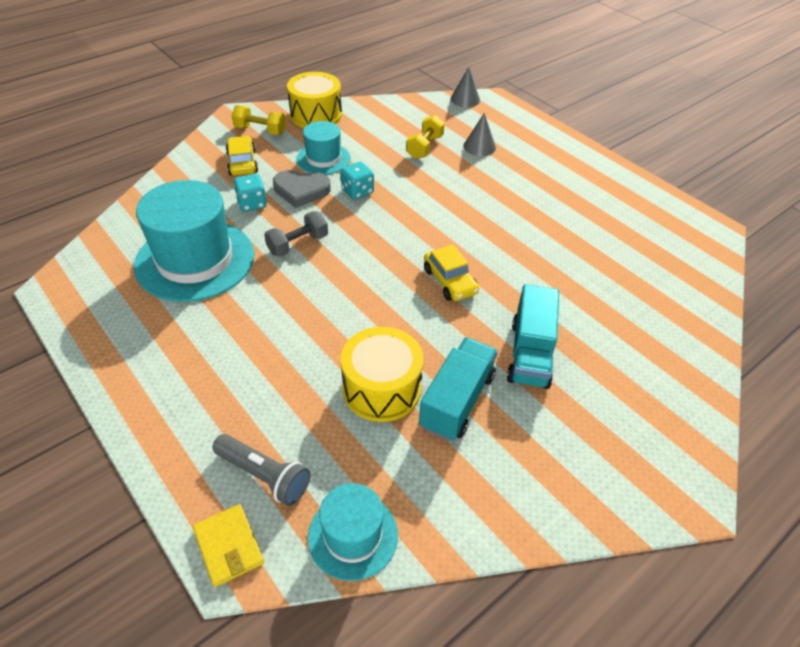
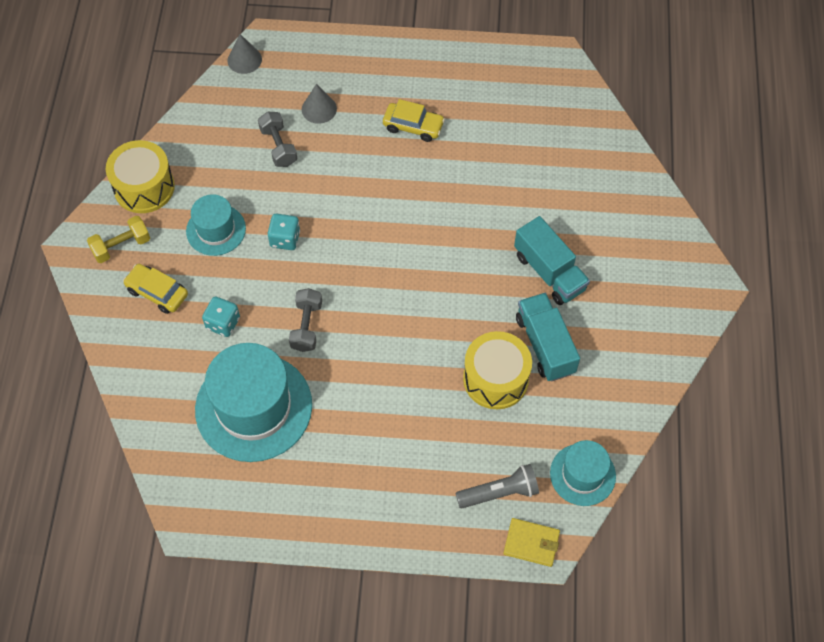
camera: 45 degrees left, 15 degrees up
grey heart [273,170,331,208] -> none
yellow dumbbell [406,115,445,159] -> grey dumbbell [258,112,297,167]
yellow car [424,245,479,301] -> yellow car moved to [383,99,445,142]

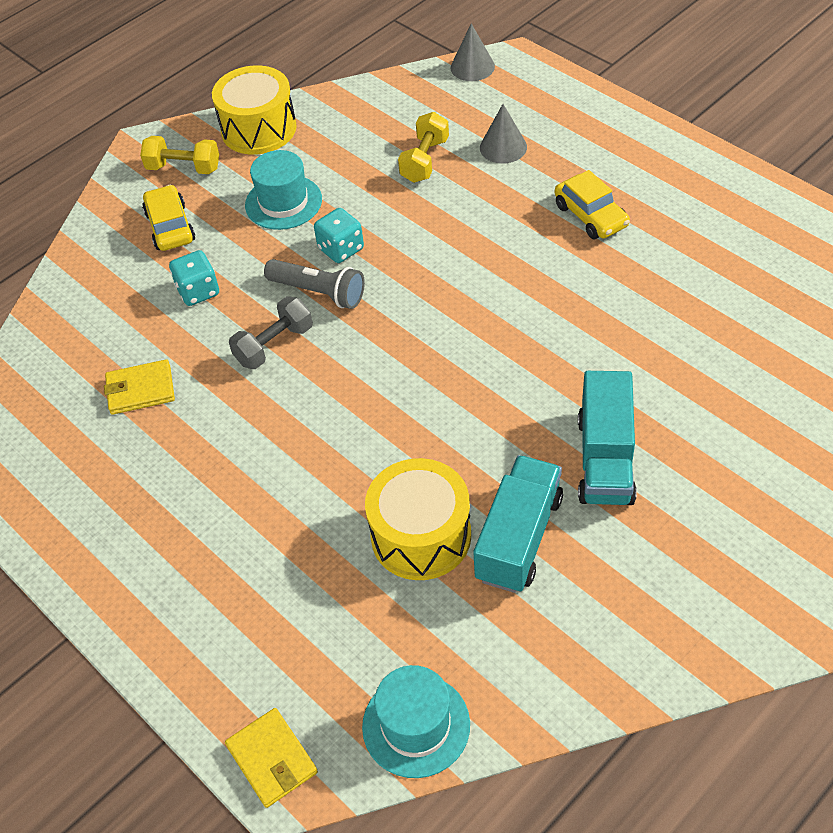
camera: 45 degrees right, 10 degrees down
turquoise hat [195,343,312,462] -> yellow wallet [104,359,175,415]
grey dumbbell [258,112,297,167] -> yellow dumbbell [398,112,449,183]
grey flashlight [456,464,539,508] -> grey flashlight moved to [264,259,365,309]

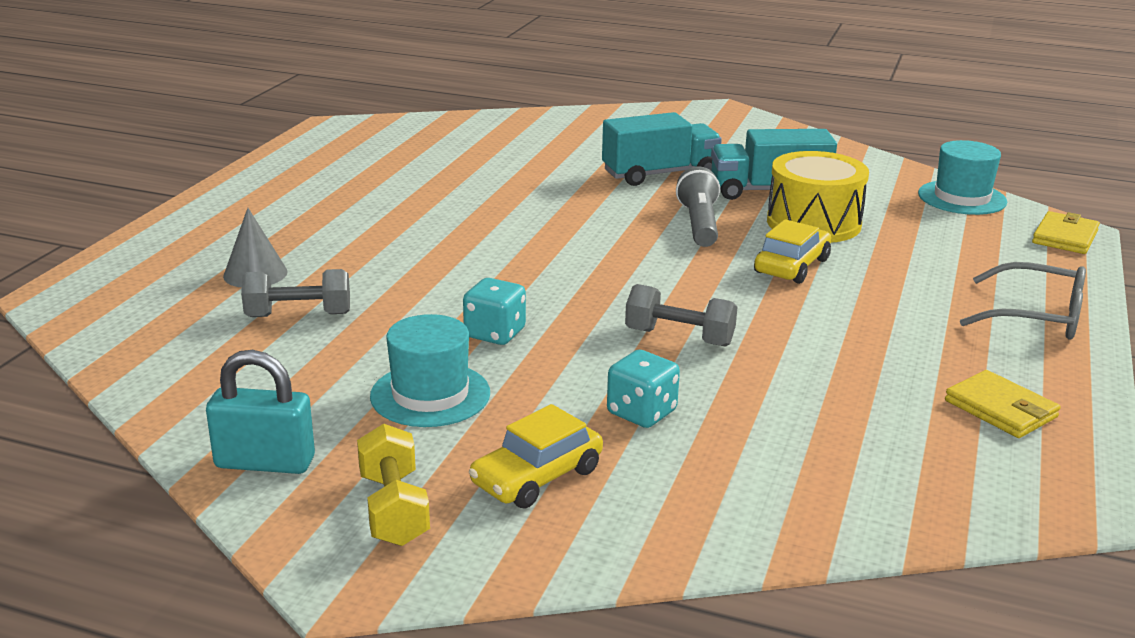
camera: 120 degrees left, 25 degrees down
yellow wallet [104,359,175,415] -> yellow wallet moved to [945,370,1061,438]
yellow drum [212,65,297,155] -> turquoise padlock [206,350,315,474]
grey flashlight [264,259,365,309] -> grey flashlight moved to [676,166,720,247]
yellow dumbbell [398,112,449,183] -> grey dumbbell [241,269,350,317]
grey cone [451,23,495,81] -> none
yellow car [555,170,630,239] -> yellow car moved to [754,219,831,284]
none -> grey glasses [960,262,1086,340]

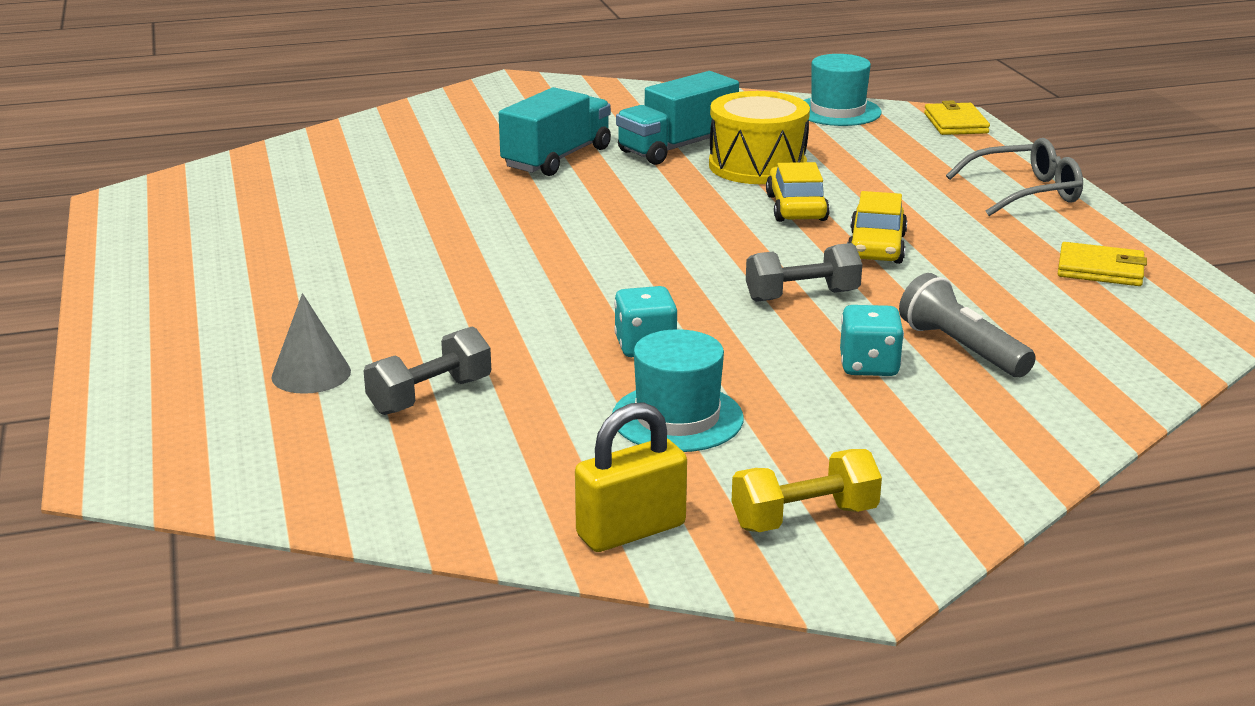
camera: 35 degrees left, 0 degrees up
turquoise padlock [206,350,315,474] -> yellow padlock [575,402,687,552]
yellow dumbbell [357,424,430,546] -> yellow dumbbell turned 60 degrees counterclockwise [732,449,882,532]
yellow car [469,404,603,509] -> yellow car moved to [847,191,907,264]
grey flashlight [676,166,720,247] -> grey flashlight moved to [899,273,1036,377]

